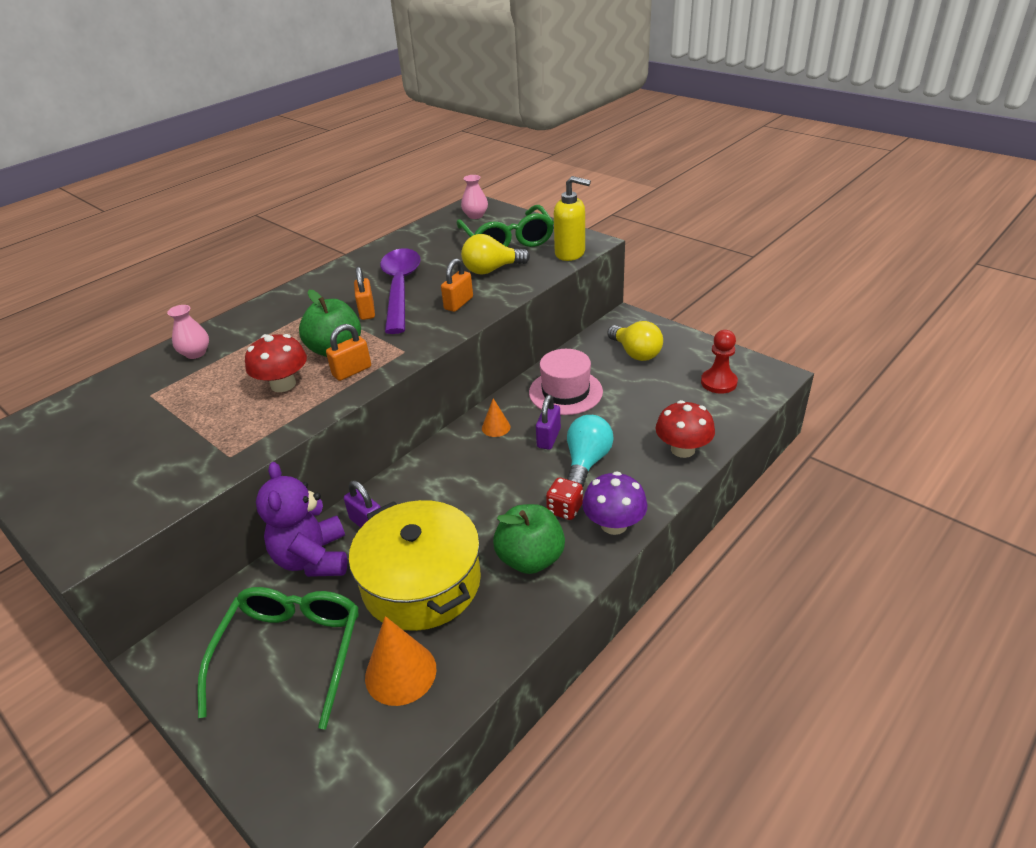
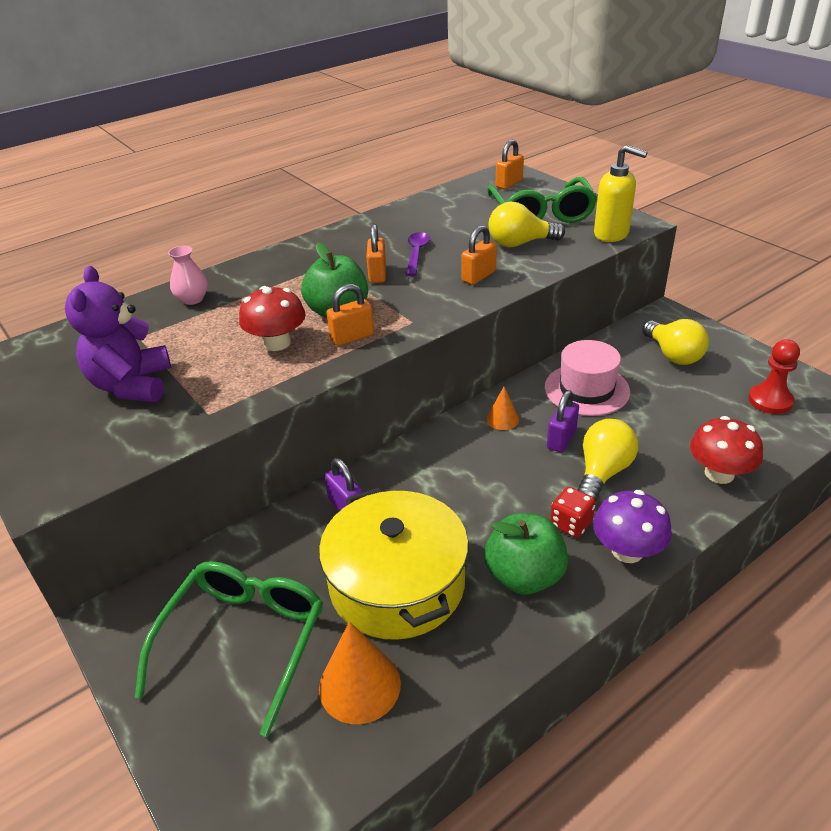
camera: 10 degrees right, 0 degrees up
purple teddy bear [256,462,347,577] -> purple teddy bear moved to [65,266,171,402]
purple spoon [380,248,421,334] -> purple spoon [406,232,430,276], size x0.49
pink vase [461,175,488,219] -> orange padlock [496,139,524,189]
turquoise light bulb [567,415,614,487] -> yellow light bulb [577,419,638,501]

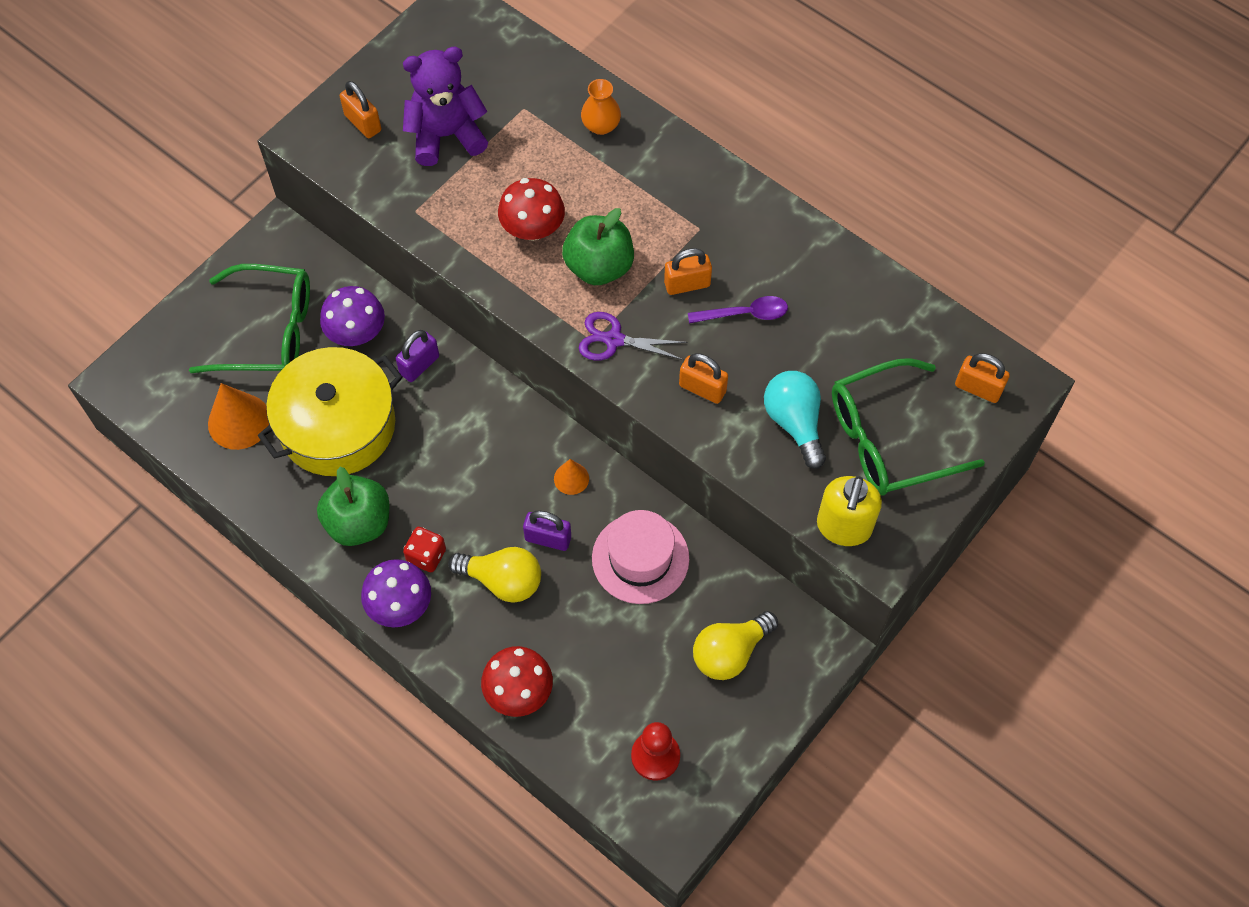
camera: 75 degrees right, 25 degrees up
pink vase [168,246,208,305] -> orange vase [581,79,621,135]
orange padlock [327,284,374,346] -> orange padlock moved to [340,81,381,138]
yellow light bulb [489,201,565,247] -> turquoise light bulb [764,371,826,469]
none -> purple mushroom [320,286,385,346]
none -> purple scissors [579,312,688,361]

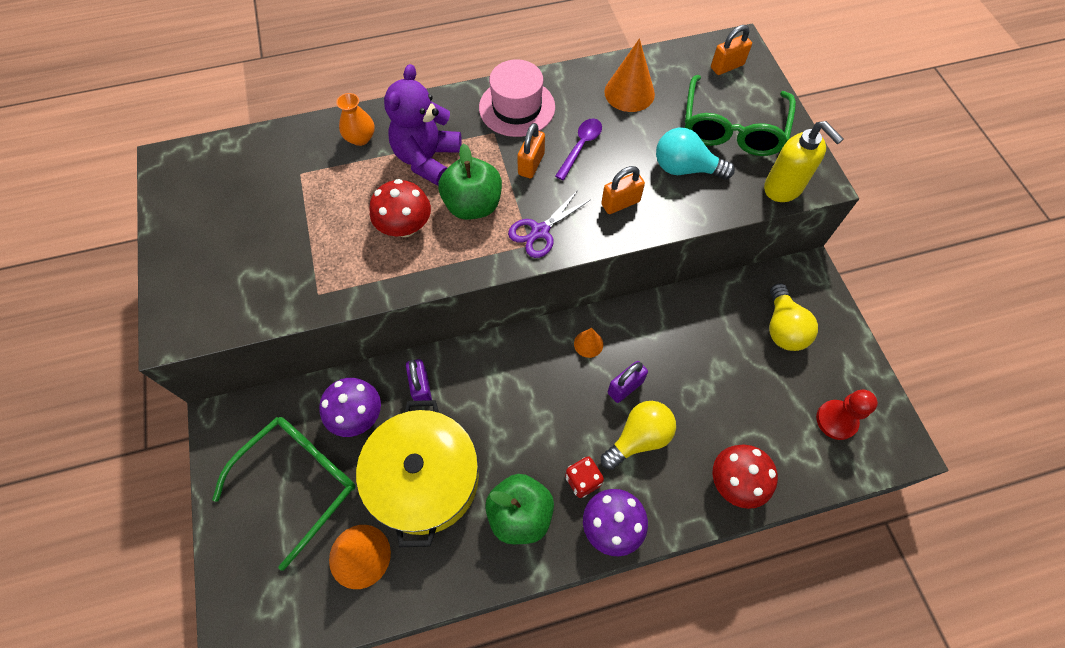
camera: 55 degrees left, 0 degrees up
orange padlock [340,81,381,138] -> none
purple teddy bear [403,47,488,166] -> purple teddy bear moved to [384,64,462,186]
pink hat [592,510,689,604] -> pink hat moved to [479,59,555,137]
none -> orange cone [604,38,655,112]

